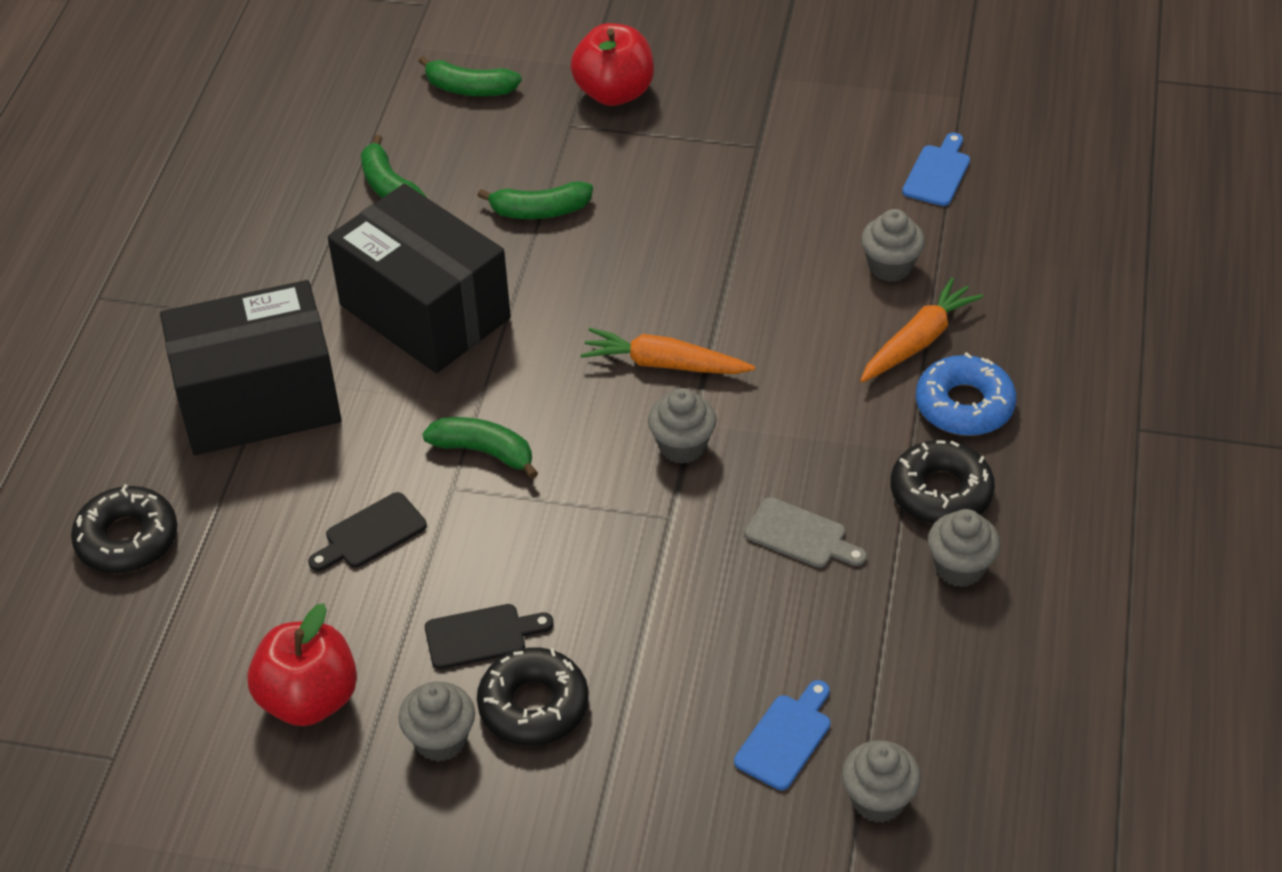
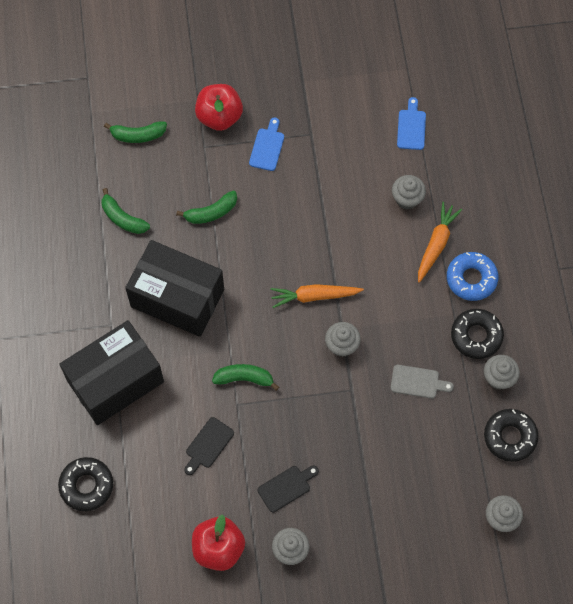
camera: 20 degrees left, 20 degrees up
black donut [477,647,589,746] -> black donut moved to [484,409,539,462]
blue cutting board [734,680,830,790] -> blue cutting board moved to [249,117,284,171]

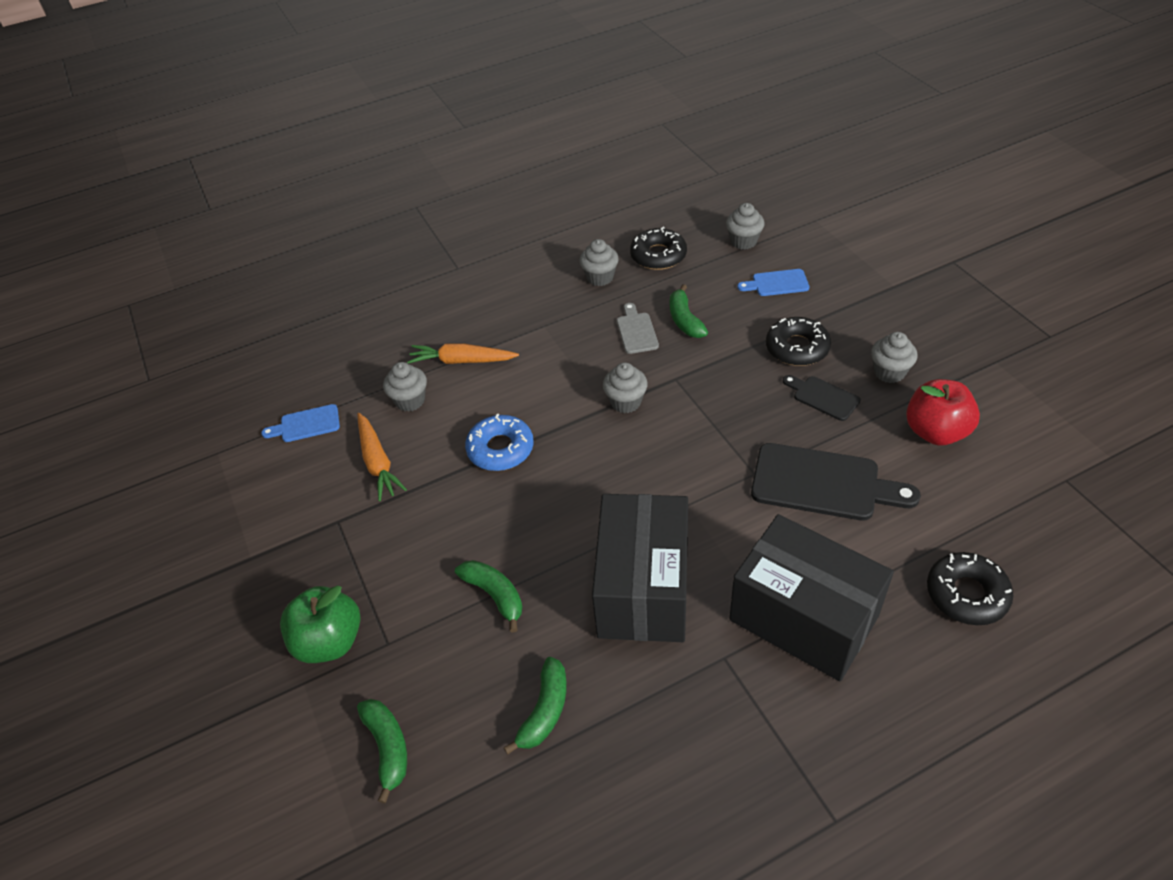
camera: 105 degrees left, 20 degrees down
black cutting board [184,417,234,475] -> black cutting board [751,443,921,521], size x1.89
red apple [195,84,243,131] -> green apple [280,585,360,663]
green banana [212,364,279,391] -> green banana moved to [670,284,708,338]
blue cutting board [249,117,284,171] -> blue cutting board moved to [737,269,809,296]
orange carrot [270,284,364,308] -> orange carrot moved to [357,413,407,501]
blue donut [447,252,498,301] -> blue donut moved to [465,414,534,471]
black donut [451,309,504,359] -> black donut moved to [766,317,831,366]

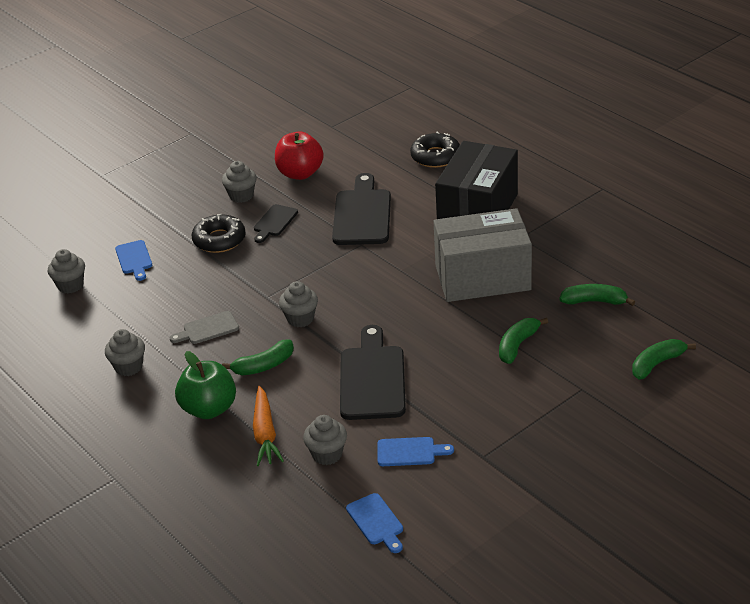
camera: 105 degrees left, 10 degrees down
green apple [280,585,360,663] -> green apple moved to [175,351,236,419]
orange carrot [357,413,407,501] -> blue cutting board [377,437,454,466]
blue donut [465,414,534,471] -> black cutting board [340,325,406,420]
black box [592,494,688,642] -> grey box [434,208,532,302]
black donut [630,227,687,270] -> none
green banana [670,284,708,338] -> green banana moved to [222,340,294,375]

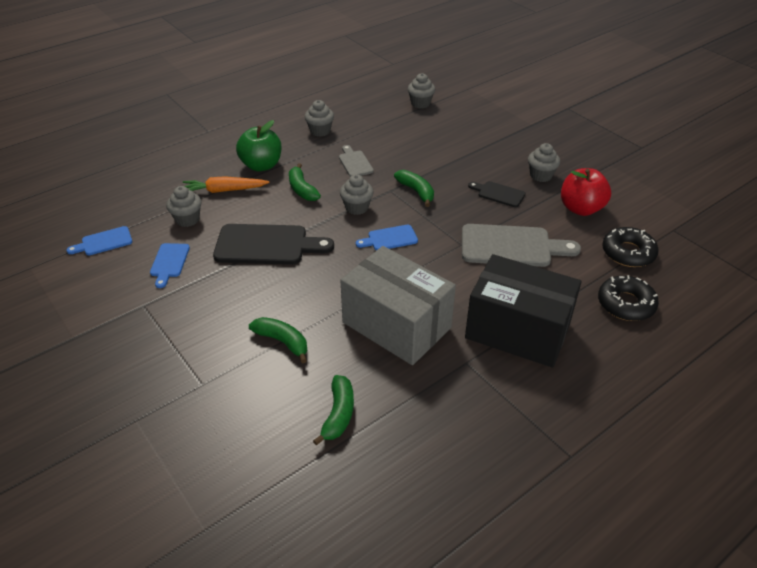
camera: 90 degrees right, 5 degrees up
blue cutting board [115,240,152,281] -> blue cutting board moved to [356,225,418,250]
black donut [191,214,246,253] -> black donut moved to [602,227,659,267]
black cutting board [332,173,391,245] -> grey cutting board [462,224,581,267]
grey box [434,208,532,302] -> grey box turned 45 degrees counterclockwise [340,246,456,365]
green banana [632,339,696,380] -> green banana moved to [394,170,434,207]

